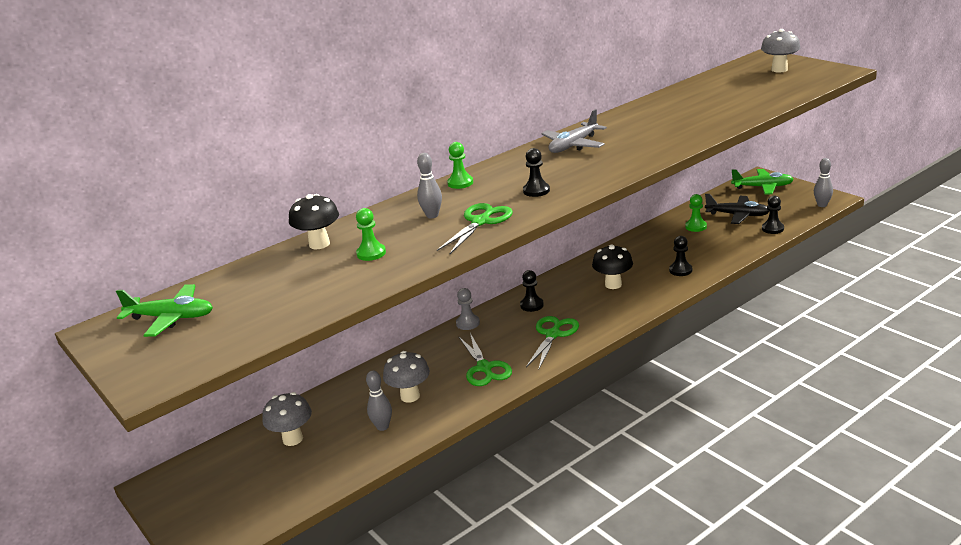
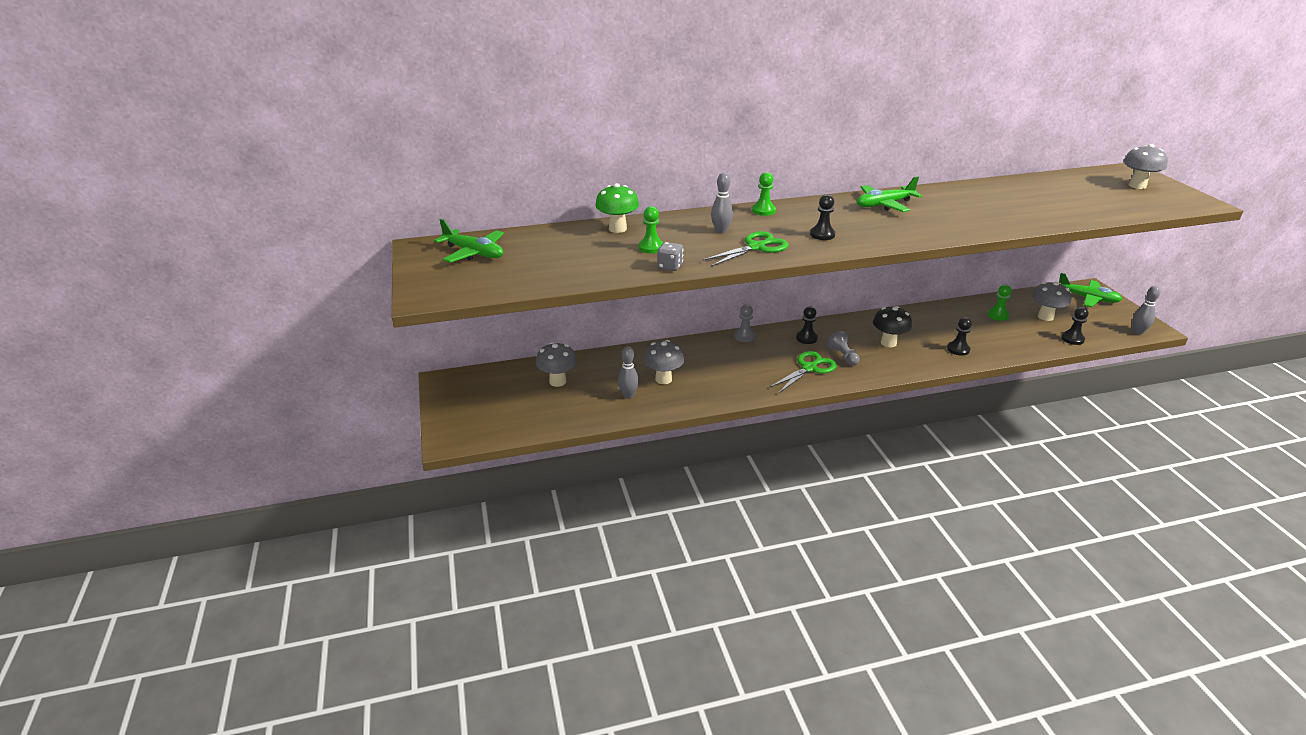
camera: 20 degrees right, 5 degrees up
black mushroom [289,194,339,249] -> green mushroom [595,183,639,233]
green scissors [459,333,512,386] -> none
grey plane [541,109,607,153] -> green plane [857,177,922,212]
black plane [705,194,770,224] -> grey mushroom [1032,282,1071,321]
none -> grey dice [657,242,683,271]
none -> grey pawn [827,331,860,366]

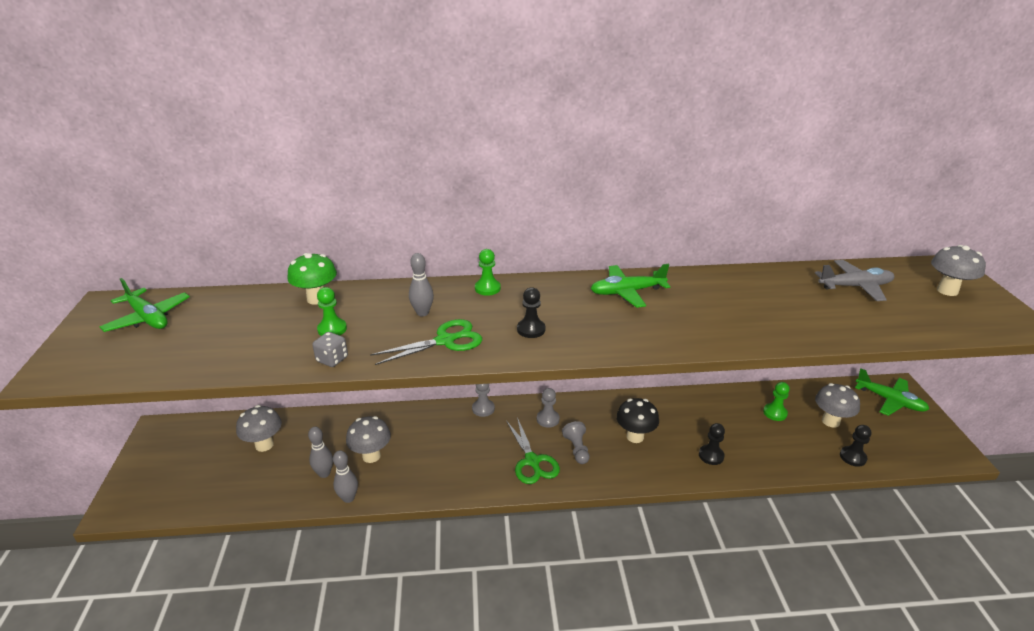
camera: 10 degrees right, 0 degrees up
green scissors [769,351,837,394] -> green scissors turned 105 degrees clockwise [506,417,560,484]
black pawn [796,306,818,344] -> grey pawn [537,388,560,428]
grey bowling pin [1133,286,1160,334] -> grey bowling pin moved to [333,450,358,503]
none -> grey plane [815,260,894,301]

